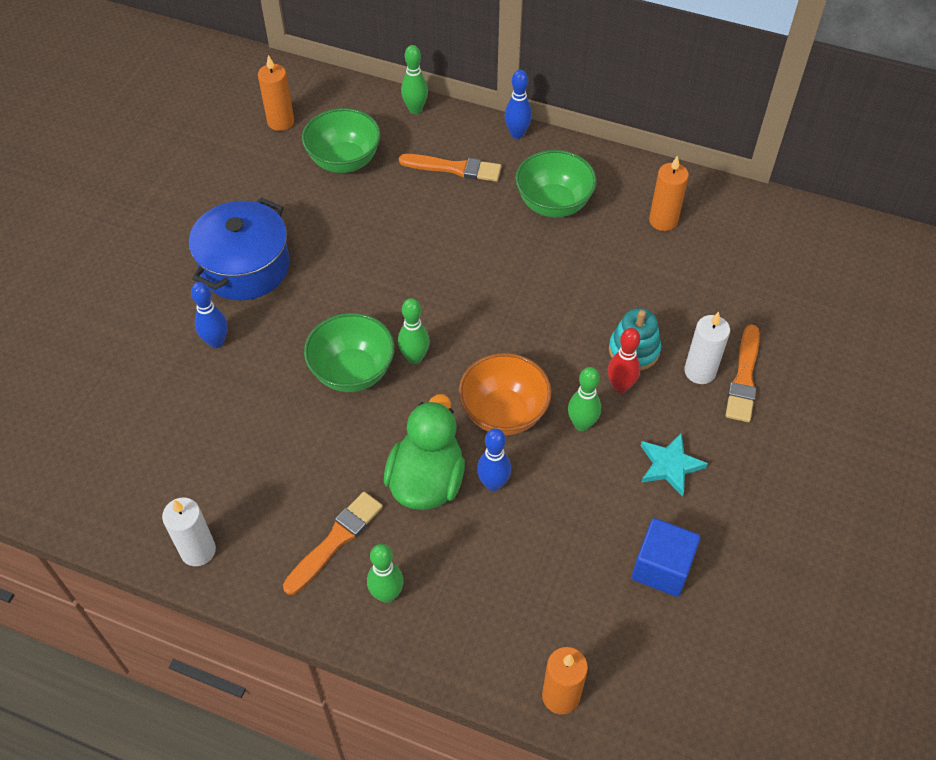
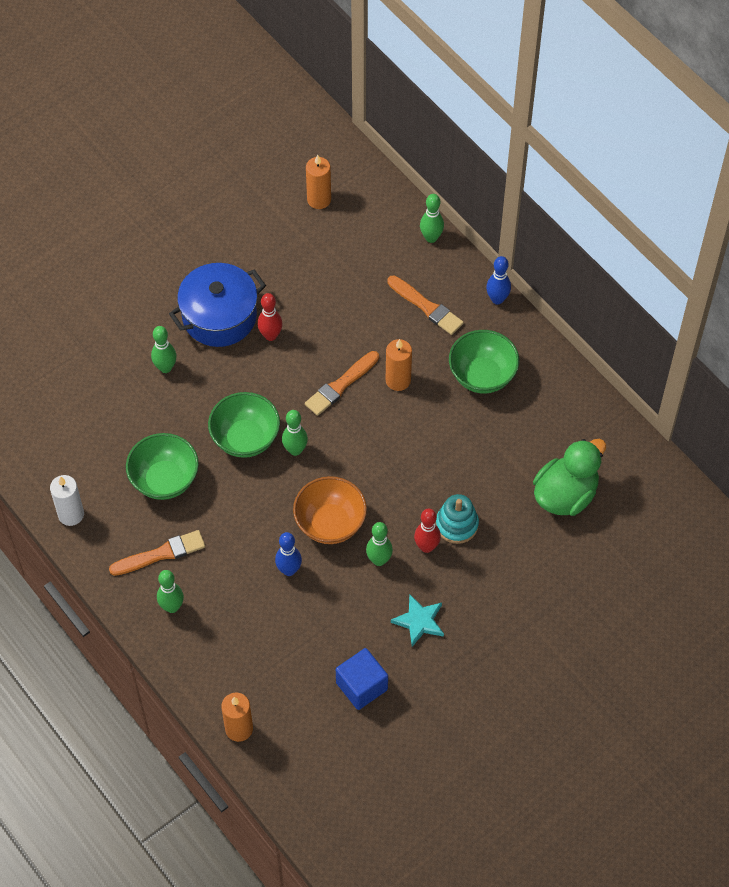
camera: 30 degrees right, 5 degrees up
blue bowling pin [191,282,227,348] -> green bowling pin [151,326,177,373]
green bowl [302,108,381,173] -> green bowl moved to [126,433,199,500]
green duck [384,394,465,510] -> green duck moved to [533,439,606,516]
orange candle [649,156,689,231] -> orange candle moved to [386,339,412,391]
white candle [684,312,730,384] -> none
orange brush [725,324,760,422] -> orange brush moved to [305,351,379,416]
none -> red bowling pin [258,293,283,341]

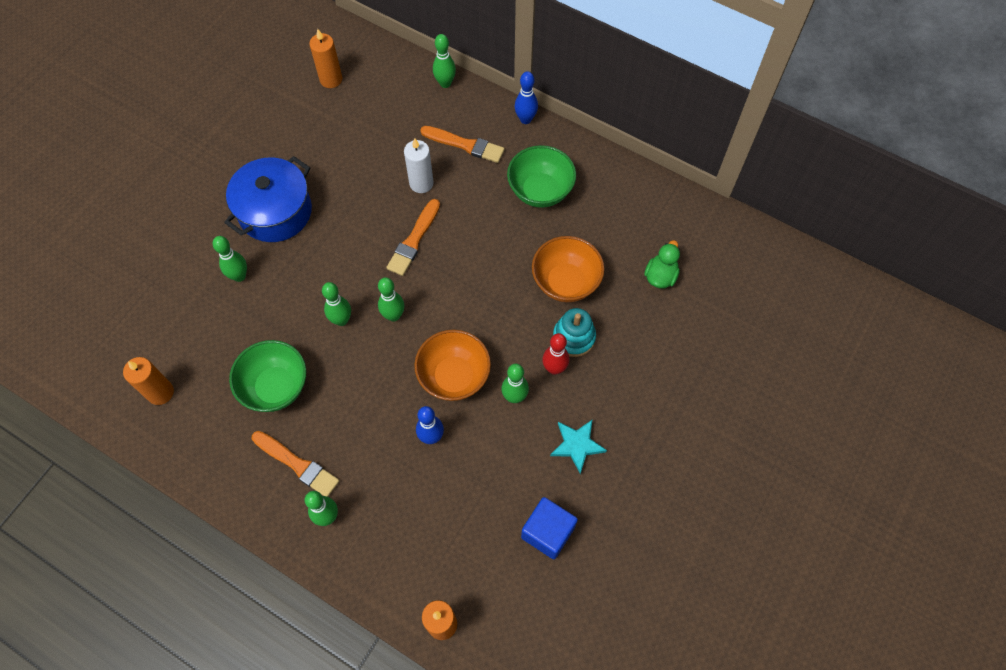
camera: 20 degrees left, 5 degrees up
white candle [50,475,84,526] -> white candle moved to [404,138,434,193]
orange brush [109,530,205,576] -> orange brush turned 75 degrees clockwise [252,431,339,497]
green bowl [208,392,280,458] -> green bowling pin [322,282,351,326]
red bowling pin [258,293,283,341] -> none
orange candle [386,339,412,391] -> orange candle moved to [123,357,174,405]
green duck [533,439,606,516] -> green duck [644,240,680,288], size x0.58
none -> orange bowl [532,236,604,302]

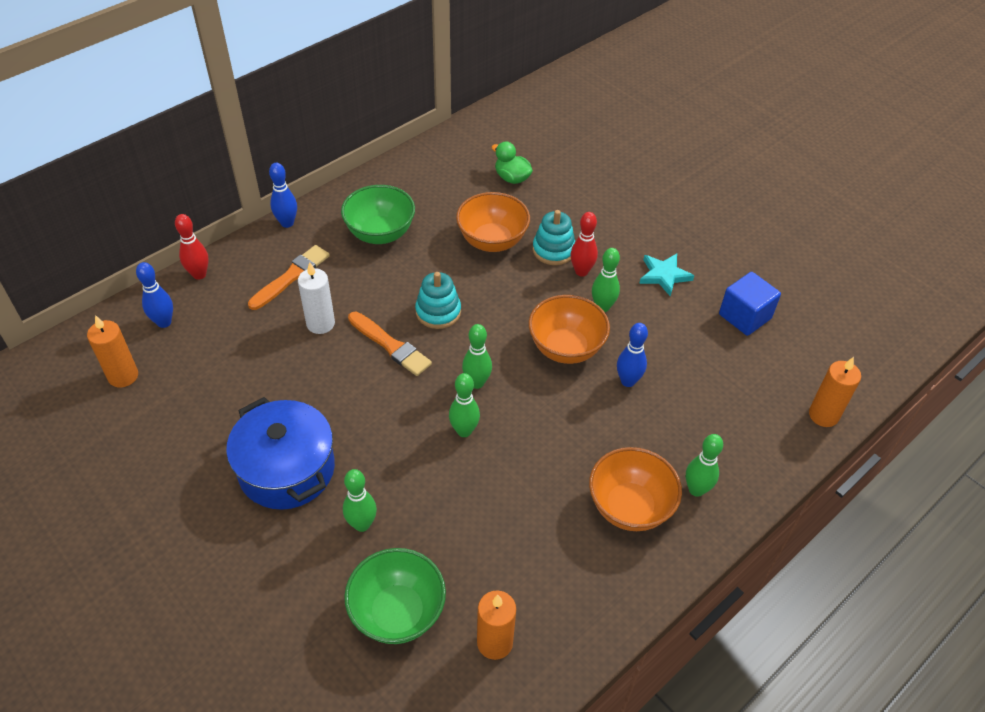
camera: 75 degrees left, 15 degrees down
green bowl [229,340,306,412] -> green bowl moved to [344,548,446,644]
orange brush [252,431,339,497] -> orange bowl [589,447,682,531]
green bowling pin [433,34,456,88] -> red bowling pin [175,214,209,280]
none -> blue bowling pin [136,262,173,328]
none -> turquoise stacking toy [415,272,461,329]

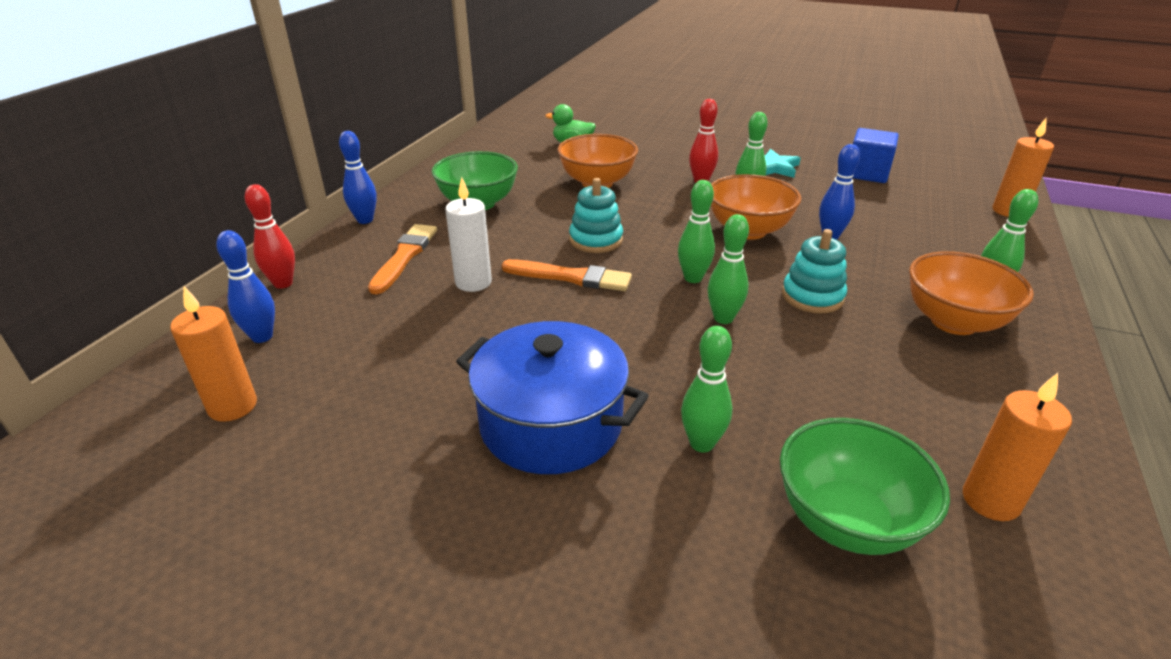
camera: 25 degrees left, 15 degrees down
turquoise stacking toy [532,210,575,265] -> turquoise stacking toy moved to [782,229,847,314]

